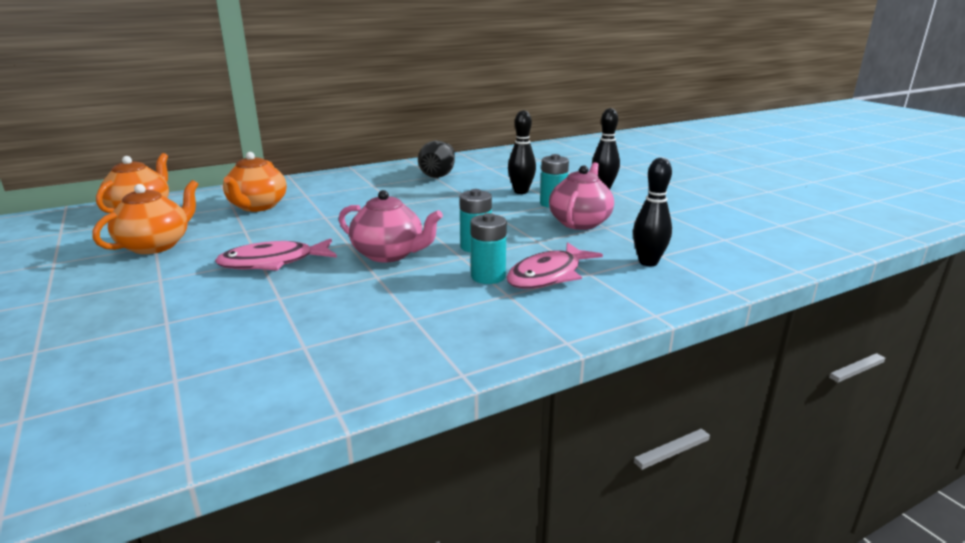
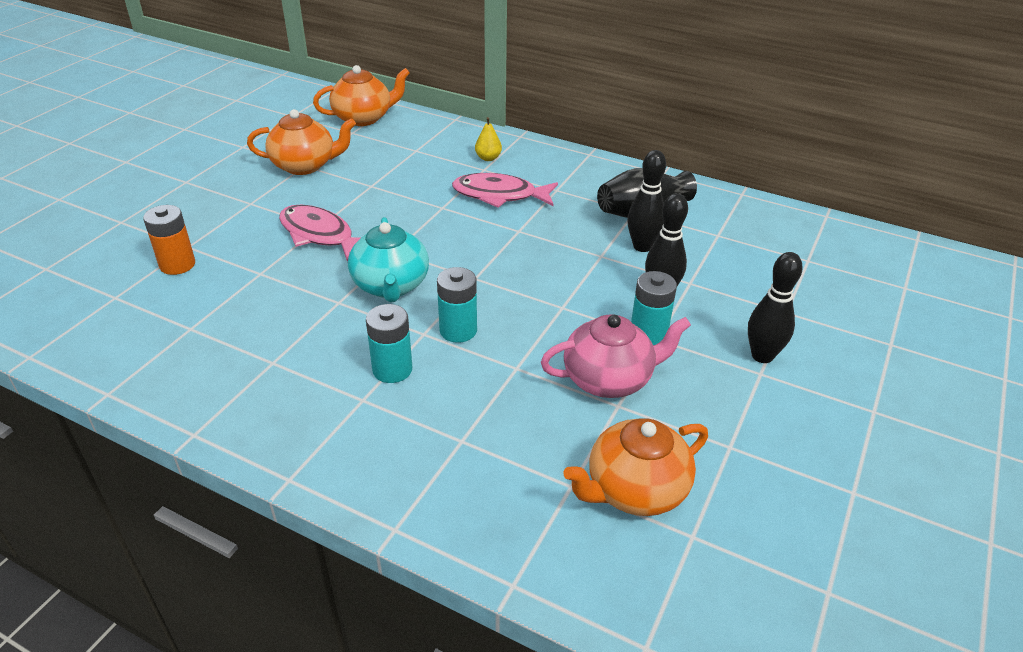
camera: 55 degrees right, 15 degrees up
orange teapot [223,152,287,212] -> orange teapot moved to [563,418,708,516]
pink teapot [339,190,443,263] -> turquoise teapot [348,217,429,302]
pink fish [506,242,603,289] -> pink fish moved to [452,173,558,208]
black bowling pin [633,158,672,266] -> black bowling pin moved to [627,150,666,252]
none -> orange battery [143,205,195,275]
none -> yellow pear [475,117,502,161]

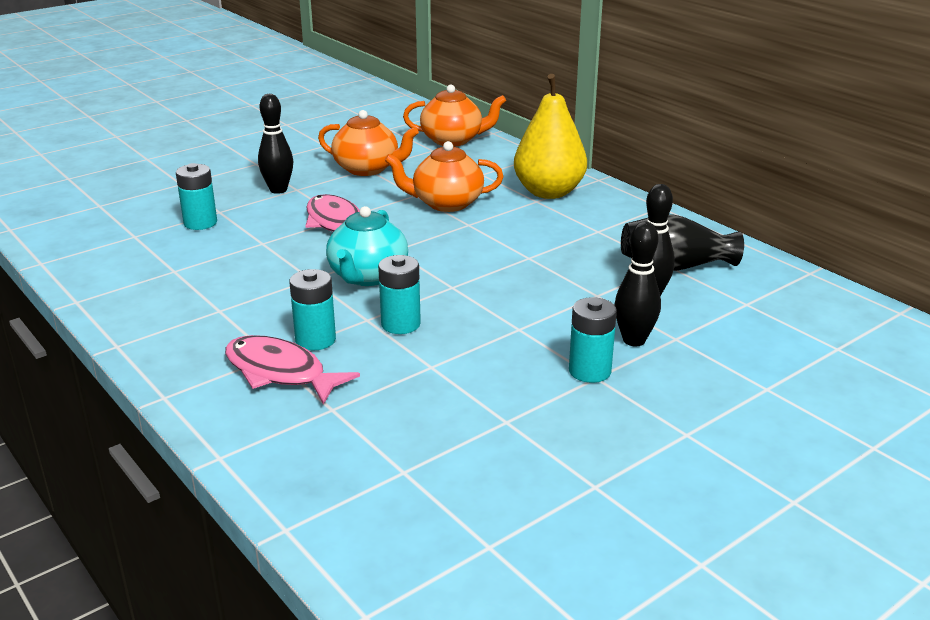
camera: 25 degrees right, 10 degrees down
orange battery [143,205,195,275] -> turquoise battery [176,163,217,230]
pink fish [452,173,558,208] -> pink fish moved to [225,335,360,405]
yellow pear [475,117,502,161] -> yellow pear [514,74,587,199], size x2.49
pink teapot [541,315,691,398] -> none
orange teapot [563,418,708,516] -> orange teapot moved to [385,141,504,212]
black bowling pin [748,252,803,363] -> black bowling pin moved to [258,94,293,194]

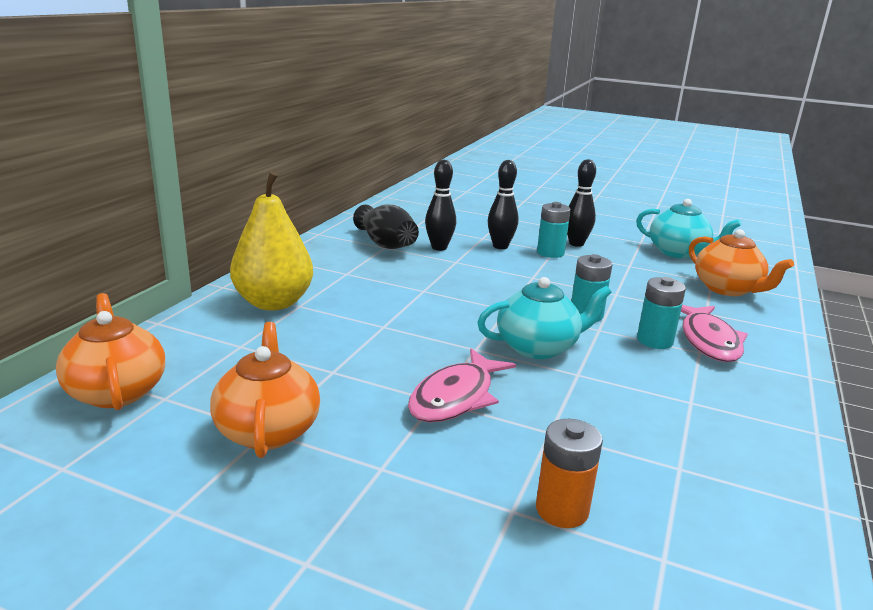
camera: 120 degrees left, 5 degrees down
turquoise battery [176,163,217,230] -> orange battery [536,419,603,528]
black bowling pin [258,94,293,194] -> black bowling pin moved to [567,159,596,247]
orange teapot [385,141,504,212] -> orange teapot moved to [689,229,794,296]
none -> turquoise teapot [636,199,741,259]

